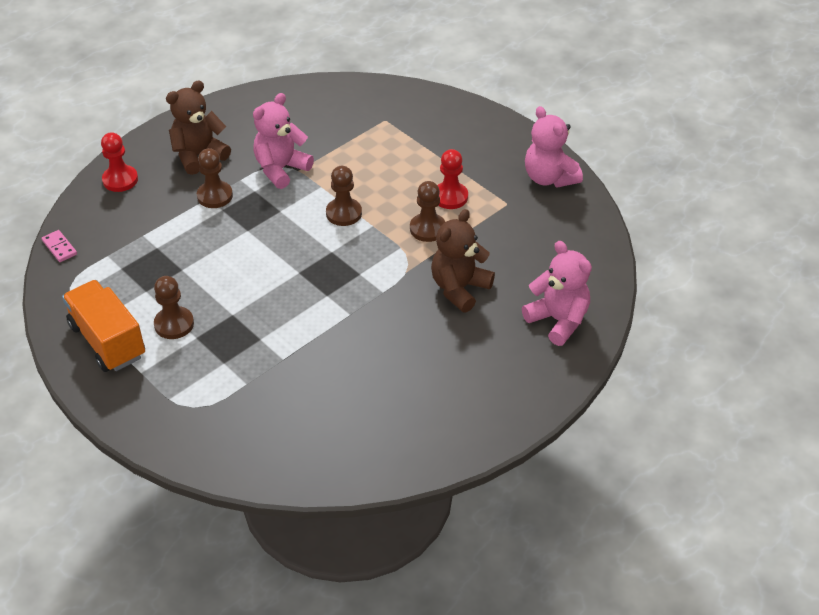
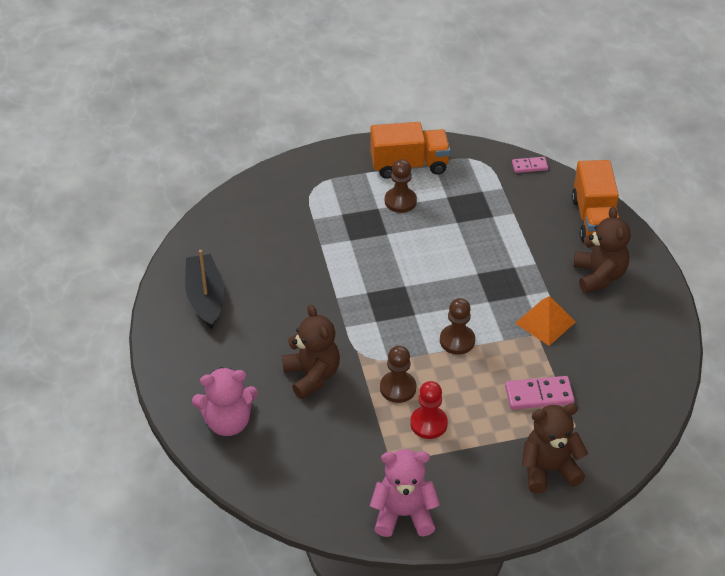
camera: 120 degrees right, 0 degrees up
red pawn [101,132,138,192] -> orange truck [572,160,619,242]
brown pawn [197,148,233,208] -> none
pink teddy bear [253,93,314,189] -> orange pyramid [515,296,576,346]
none -> black boat [185,250,224,329]
none -> pink domino [505,376,575,410]
none -> brown teddy bear [522,404,588,493]

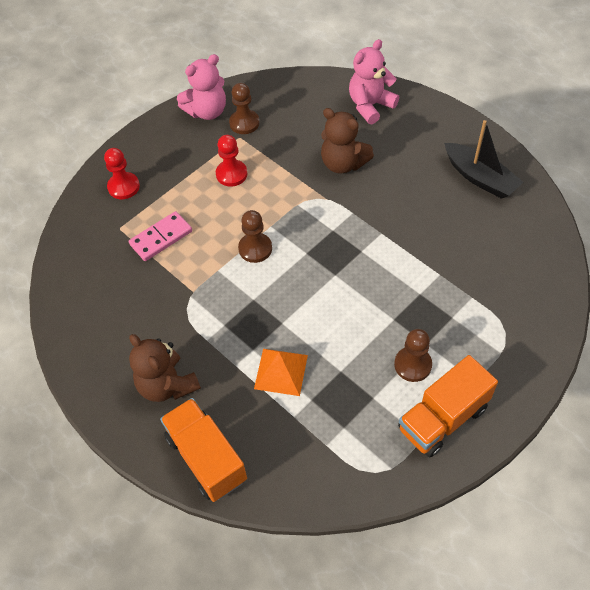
camera: 150 degrees right, 10 degrees up
brown pawn [380,346,416,403] -> brown pawn moved to [229,83,260,134]
pink domino [512,157,548,173] -> none
orange pyramid [515,296,576,346] -> orange pyramid moved to [254,349,308,396]
brown teddy bear [522,404,588,493] -> red pawn [104,148,140,199]

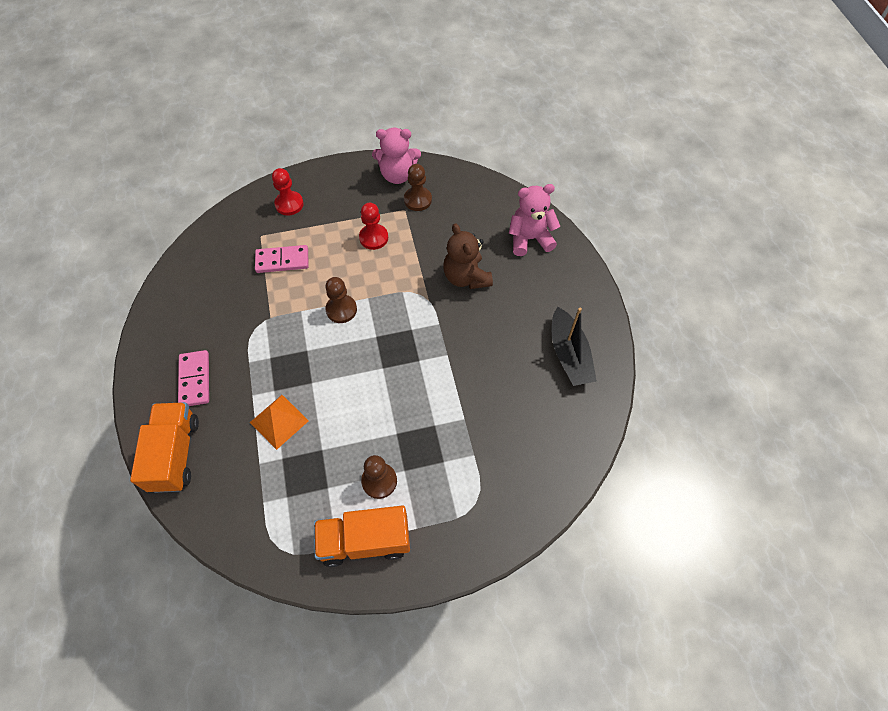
camera: 30 degrees right, 5 degrees up
brown teddy bear [129,334,201,402] -> pink domino [178,350,209,406]

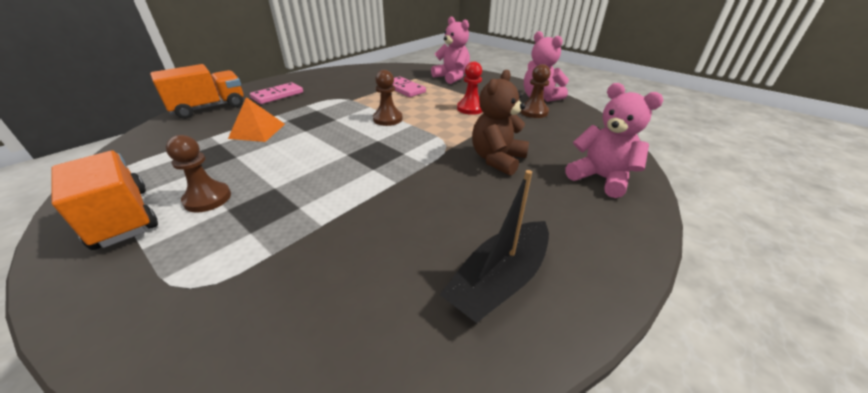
camera: 55 degrees right, 25 degrees down
red pawn [272,168,304,216] -> pink teddy bear [431,17,470,84]

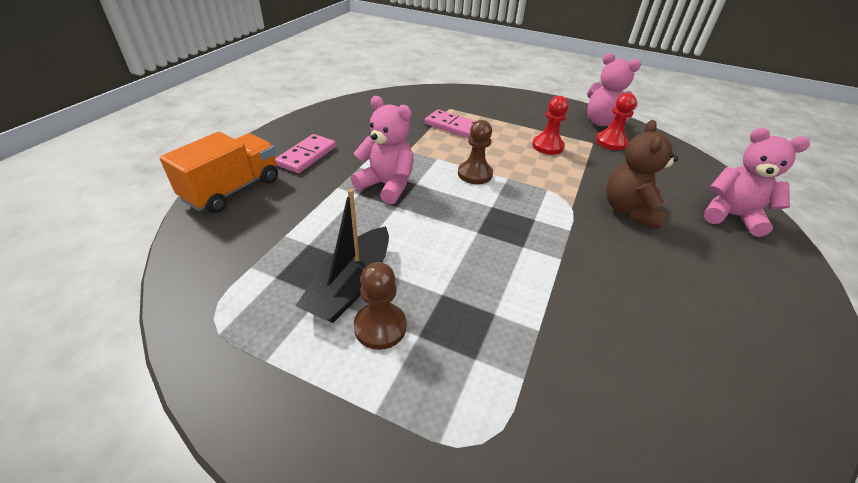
camera: 20 degrees left, 5 degrees up
orange truck [51,150,158,250] -> none
orange pyramid [228,97,285,142] -> none
pink teddy bear [431,17,470,84] -> pink teddy bear moved to [351,96,414,204]
black boat [439,170,549,323] -> black boat moved to [296,189,389,323]
brown pawn [520,64,551,118] -> red pawn [596,93,637,150]

